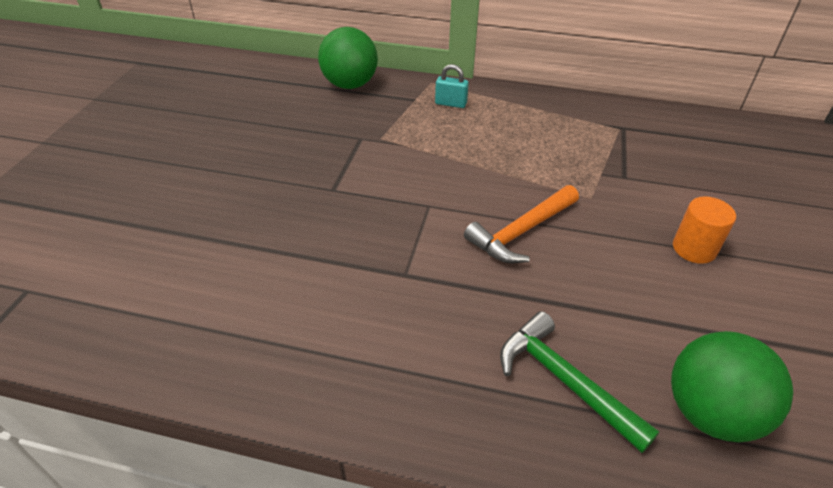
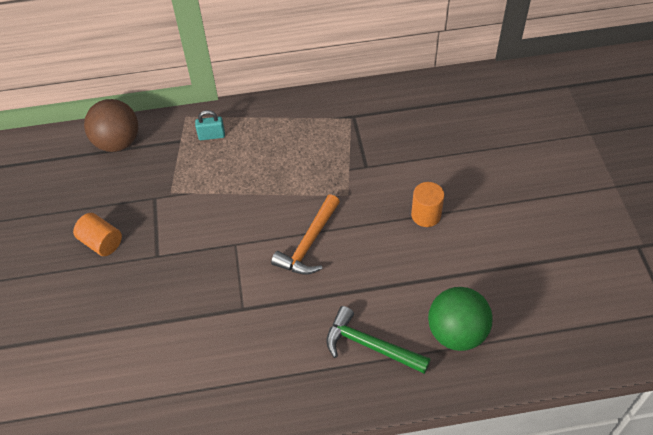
camera: 20 degrees left, 10 degrees up
green ball [318,27,378,89] -> brown ball [84,99,139,152]
none -> orange cylinder [73,213,122,256]

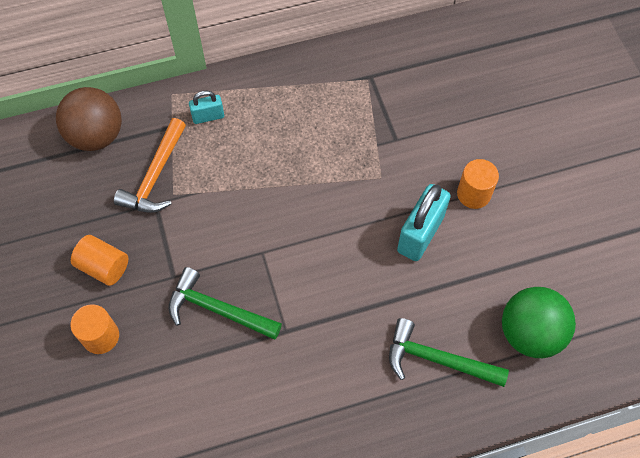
camera: 10 degrees left, 10 degrees up
orange hammer [271,194,340,275] -> orange hammer moved to [114,118,186,213]
none -> orange cylinder [70,304,119,354]
none -> green hammer [169,267,282,340]
none -> turquoise padlock [397,184,451,261]

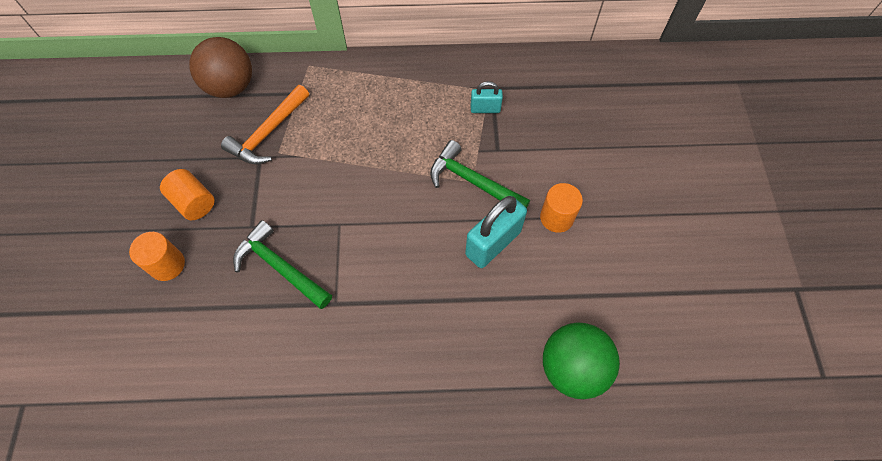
camera: 15 degrees right, 0 degrees up
turquoise padlock [189,90,224,124] -> turquoise padlock moved to [471,81,503,113]
green hammer [389,318,509,387] -> green hammer moved to [430,140,530,209]

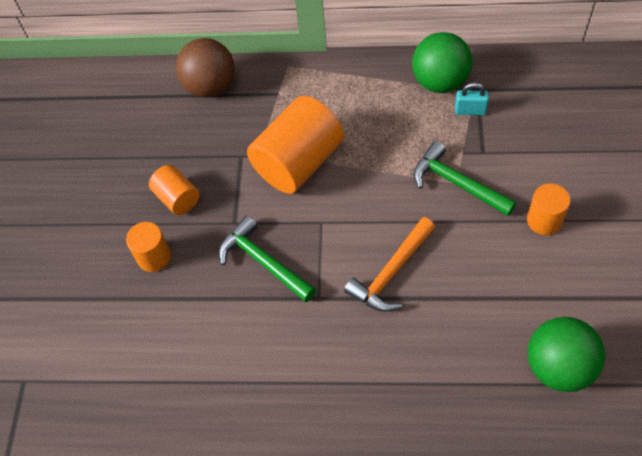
camera: 10 degrees right, 5 degrees down
orange hammer [221,85,309,164] -> orange hammer moved to [344,217,435,312]
turquoise padlock [465,196,527,268] -> none
none -> orange cylinder [247,96,344,194]
none -> green ball [412,32,472,93]

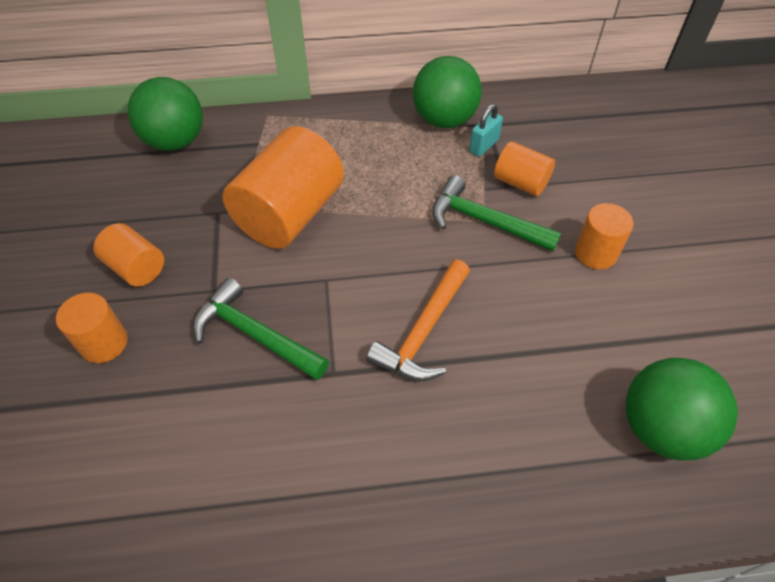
camera: 15 degrees left, 5 degrees down
brown ball [176,38,235,98] -> green ball [128,77,203,151]
turquoise padlock [455,82,489,115] -> turquoise padlock turned 45 degrees counterclockwise [469,104,503,157]
none -> orange cylinder [494,141,555,196]

